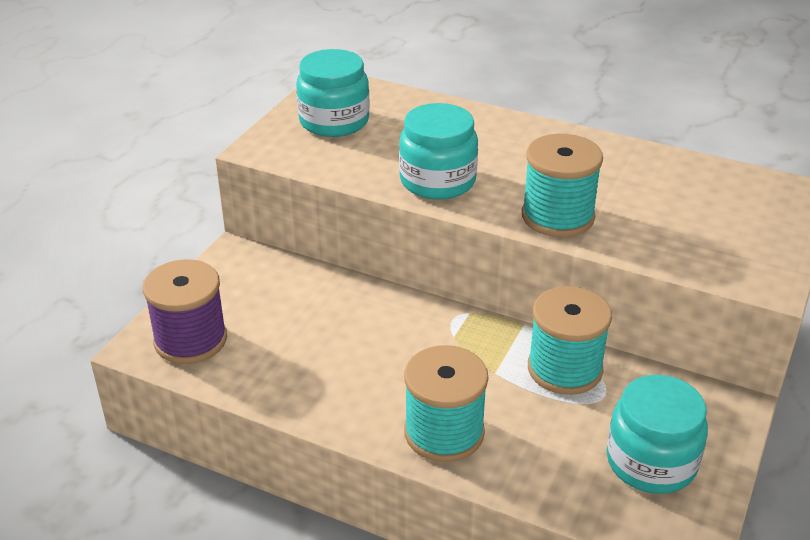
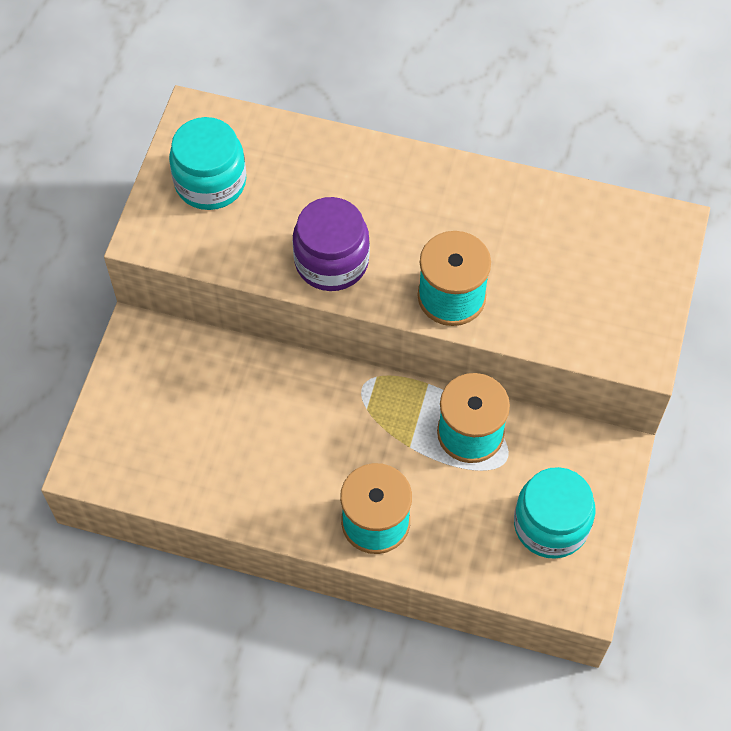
camera: 10 degrees left, 25 degrees up
purple spool [143,259,227,364] -> none
turquoise jar [399,103,478,200] -> purple jar [293,197,370,291]

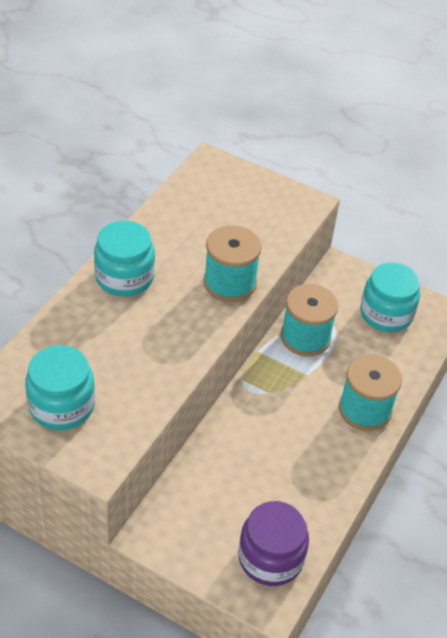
camera: 80 degrees left, 15 degrees down
purple jar [293,197,370,291] -> purple jar moved to [238,501,309,586]
none -> turquoise jar [94,221,155,297]

